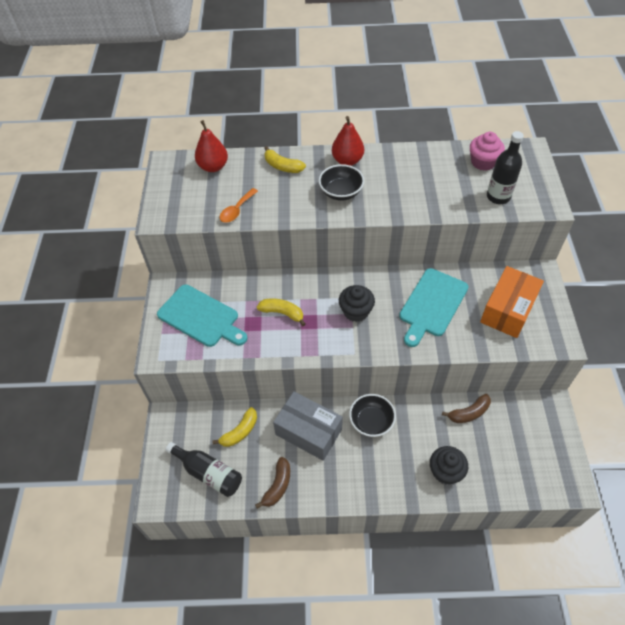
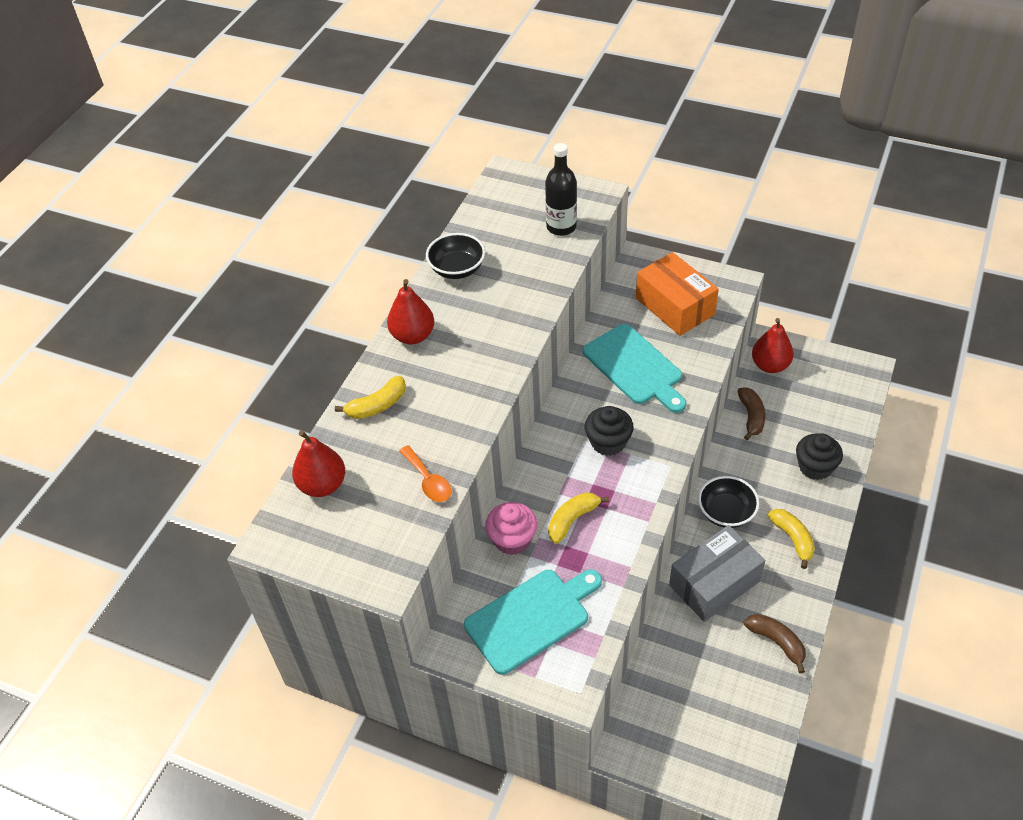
camera: 65 degrees left, 5 degrees down
black bottle [166,442,242,497] -> none
yellow banana [212,407,257,447] -> yellow banana moved to [768,509,815,569]
black bowl [319,164,364,201] -> black bowl moved to [426,233,485,279]
pink cupcake [470,132,505,171] -> pink cupcake moved to [485,502,537,555]
none -> red pear [752,318,794,373]

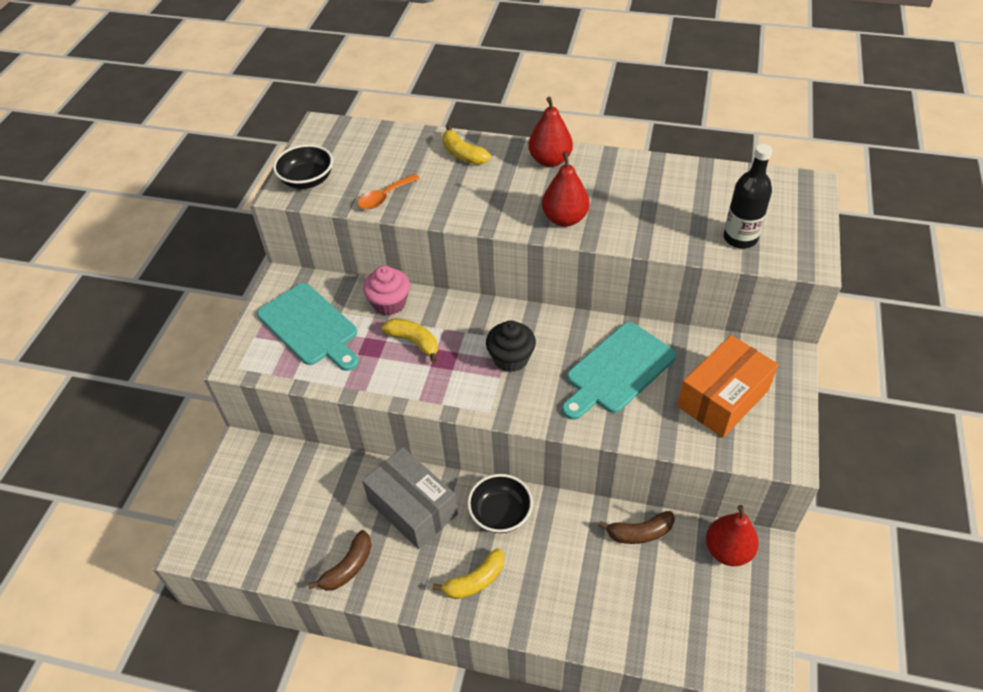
camera: 80 degrees right, 0 degrees up
red pear [292,430,345,497] -> red pear moved to [542,152,590,227]
black bowl [426,233,485,279] -> black bowl moved to [273,144,333,189]
black cupcake [796,434,843,480] -> none

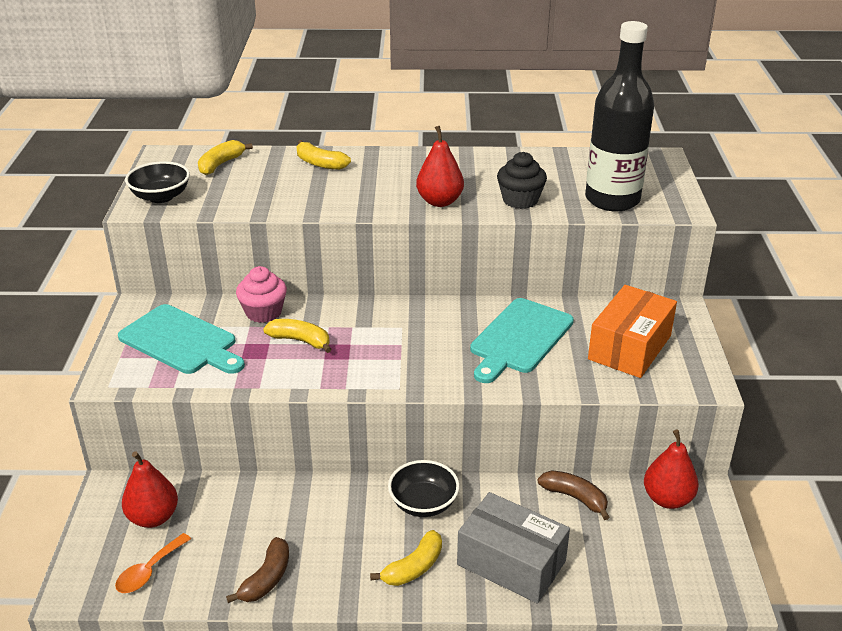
camera: 15 degrees left, 15 degrees down
orange spoon [358,174,420,209] -> orange spoon moved to [115,533,191,593]
grey box [362,447,458,549] -> grey box moved to [457,492,570,604]
black cupcake [486,320,536,372] -> black cupcake moved to [497,152,547,209]
red pear [528,97,573,167] -> red pear moved to [122,451,178,528]
brown banana [599,511,675,544] -> brown banana turned 120 degrees counterclockwise [538,470,609,520]
black bottle [724,144,772,248] -> black bottle [585,21,654,211], size x1.65
none -> yellow banana [198,140,253,175]

